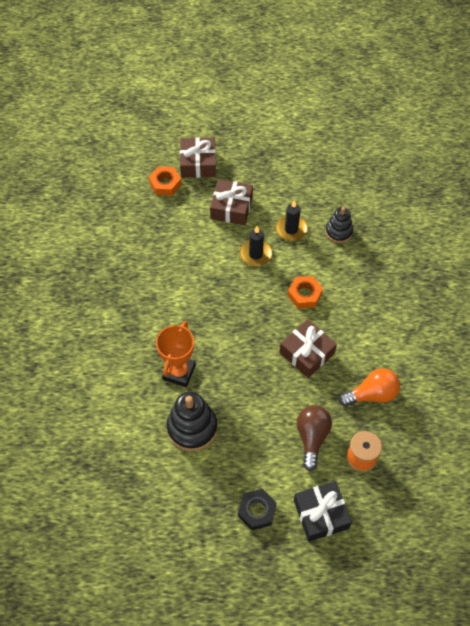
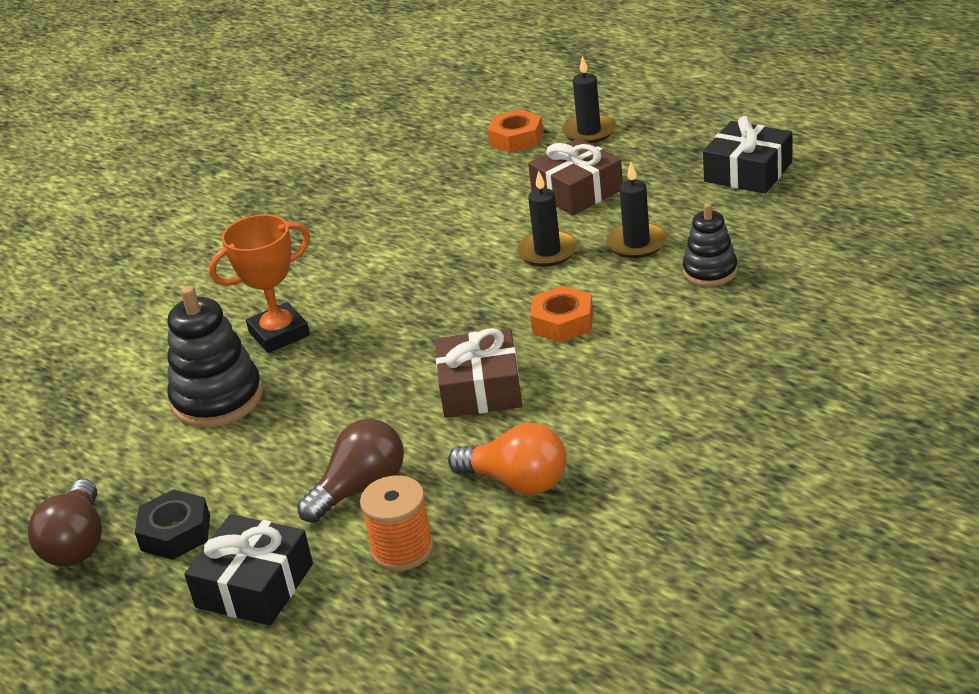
camera: 45 degrees right, 25 degrees down
brown gift [180,137,216,178] -> black candle [562,55,616,143]
none -> brown light bulb [27,479,102,566]
none -> black gift [703,116,792,194]

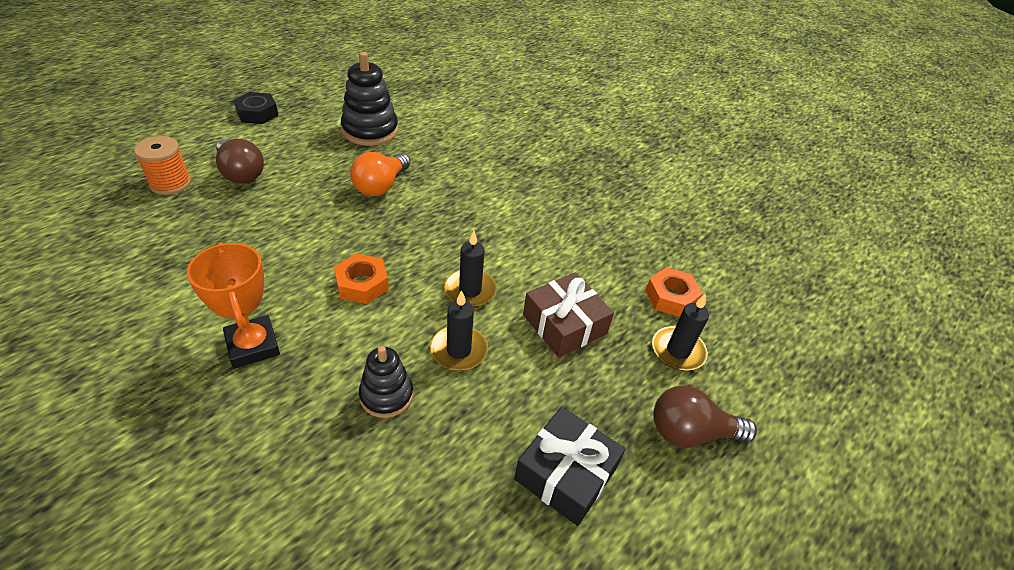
camera: 85 degrees right, 10 degrees up
brown light bulb [27,479,102,566] -> brown light bulb moved to [653,386,757,448]
black gift [184,514,313,625] -> none
orange trophy [209,214,310,353] -> orange trophy moved to [187,242,280,369]
brown gift [435,328,522,418] -> none
orange light bulb [448,423,566,495] -> orange light bulb moved to [350,152,410,196]

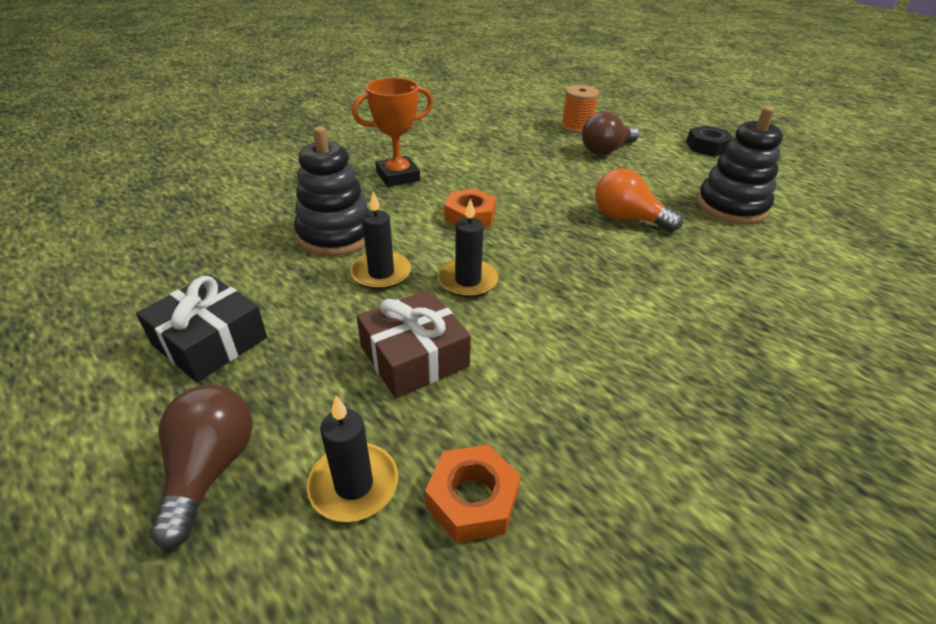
camera: 95 degrees right, 5 degrees down
black stacking toy [359,346,413,418] -> black stacking toy [294,126,370,256], size x1.62

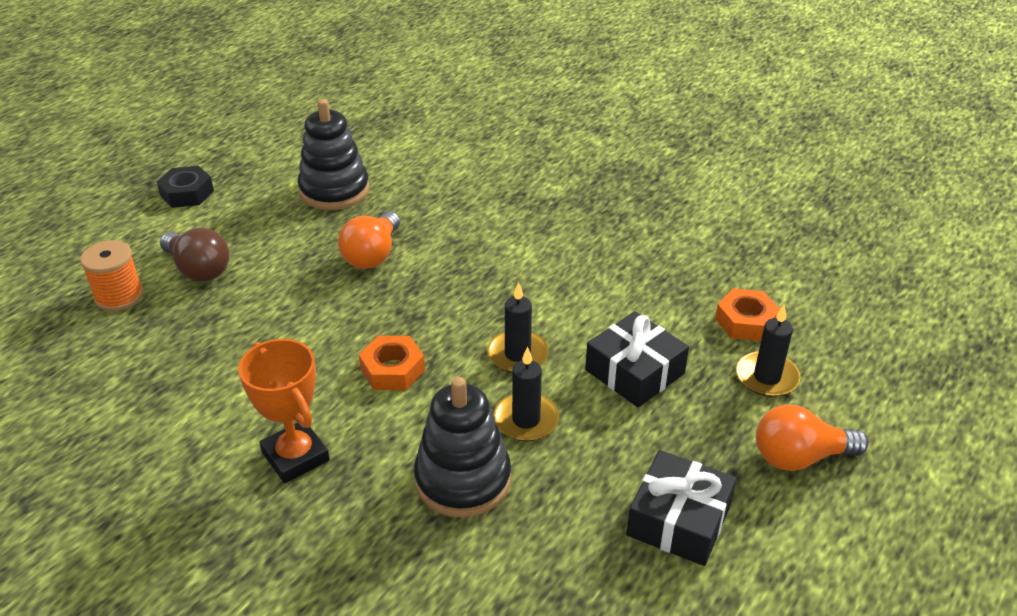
camera: 100 degrees left, 0 degrees up
brown light bulb [149,385,252,550] -> orange light bulb [756,405,869,471]
brown gift [357,289,471,398] -> black gift [585,311,689,407]

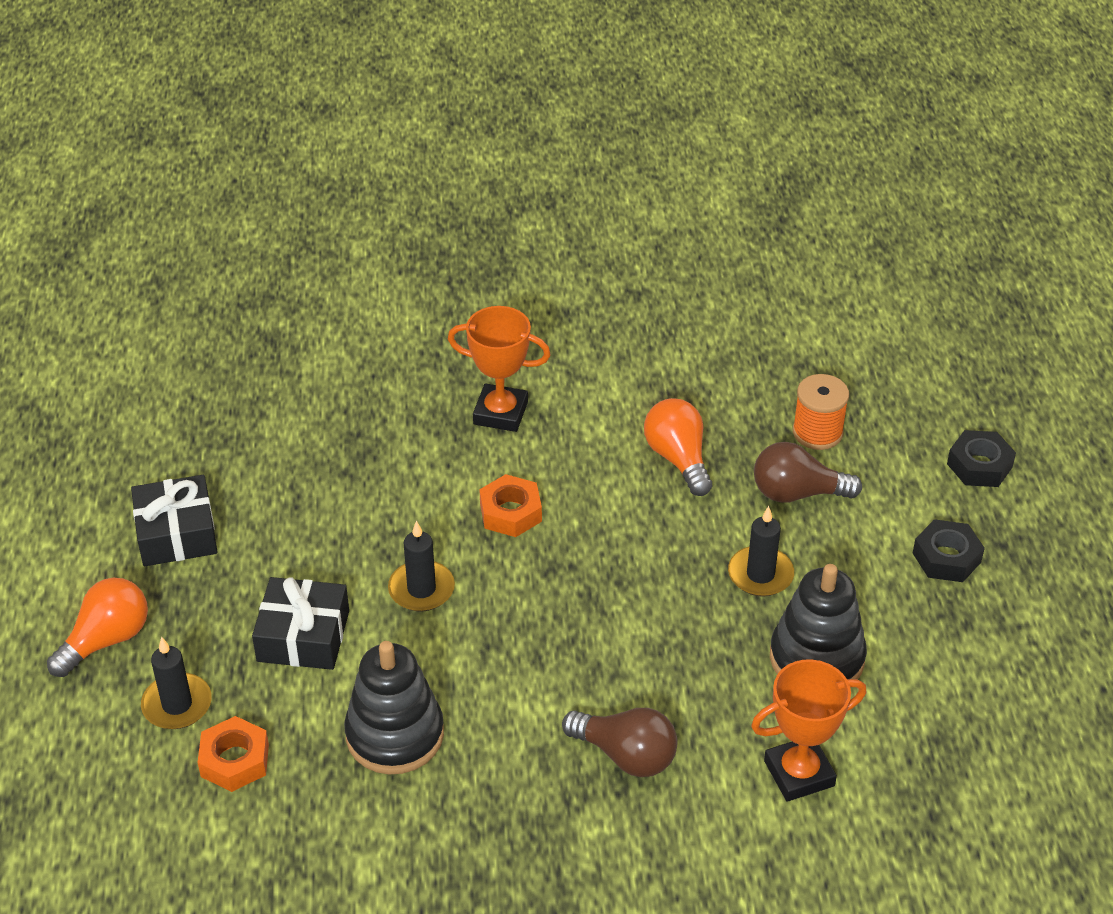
camera: 140 degrees right, 5 degrees up
orange light bulb [338,212,400,269] -> orange light bulb moved to [644,398,712,496]
black stacking toy [414,377,511,518] -> black stacking toy moved to [344,641,444,774]
black candle [494,346,559,442] -> black candle moved to [728,506,794,597]
none -> brown light bulb [562,708,678,777]
none -> orange trophy [751,660,866,802]
none -> black nut [947,430,1016,487]

